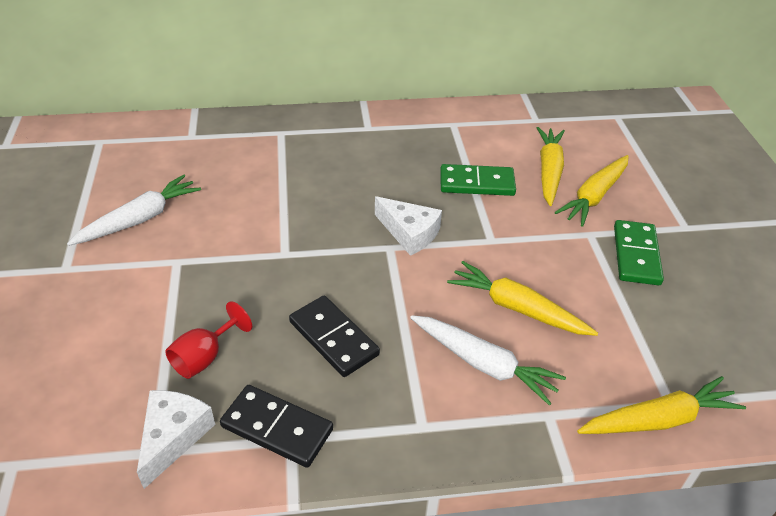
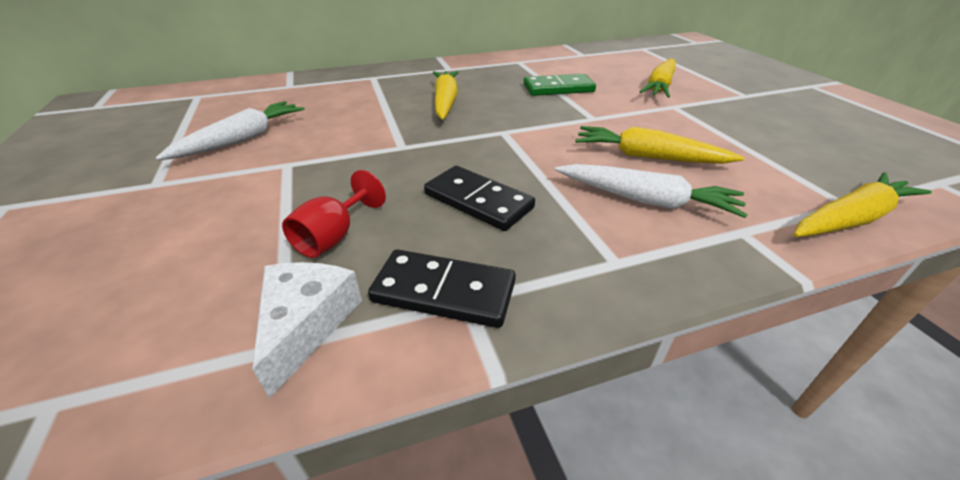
camera: 10 degrees left, 5 degrees down
white cheese [375,196,442,256] -> none
yellow carrot [537,127,565,206] -> yellow carrot moved to [433,71,459,120]
green domino [614,220,664,285] -> none

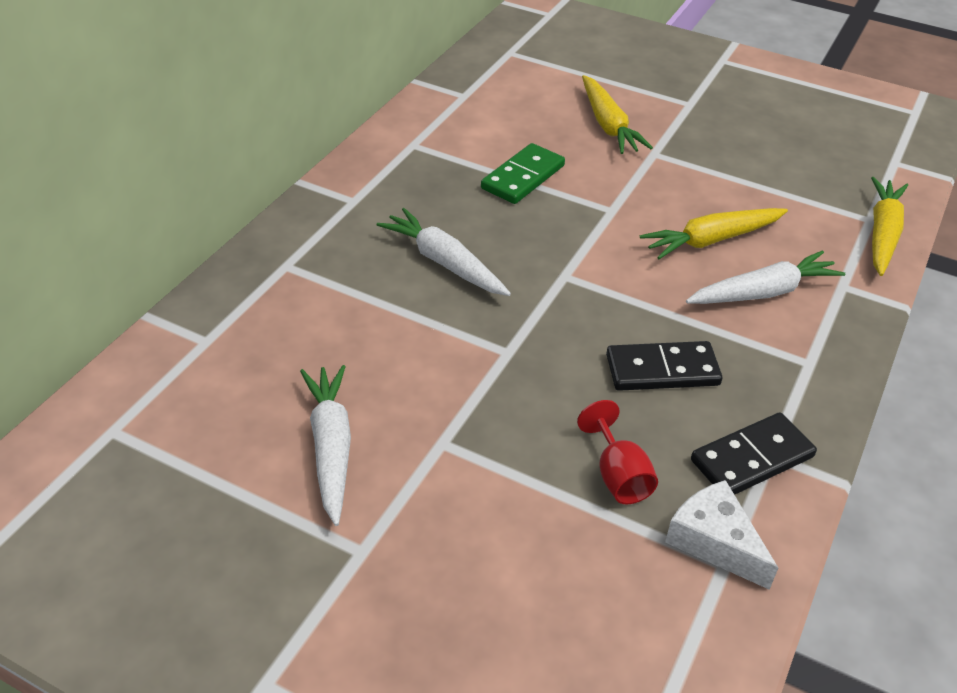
camera: 45 degrees left, 5 degrees up
yellow carrot [433,71,459,120] -> white carrot [377,208,511,296]

